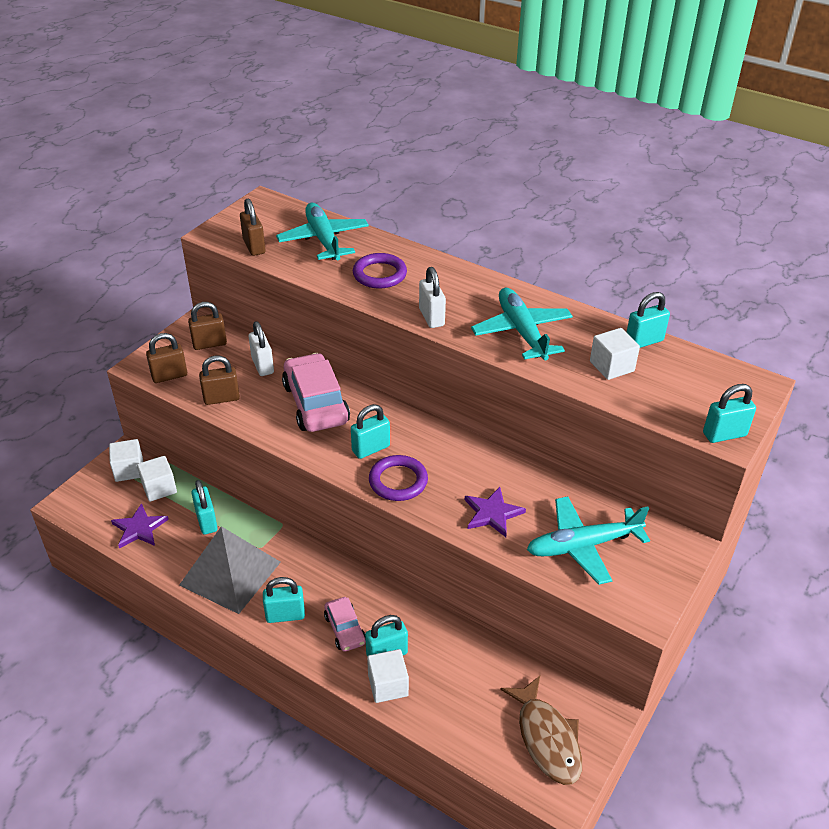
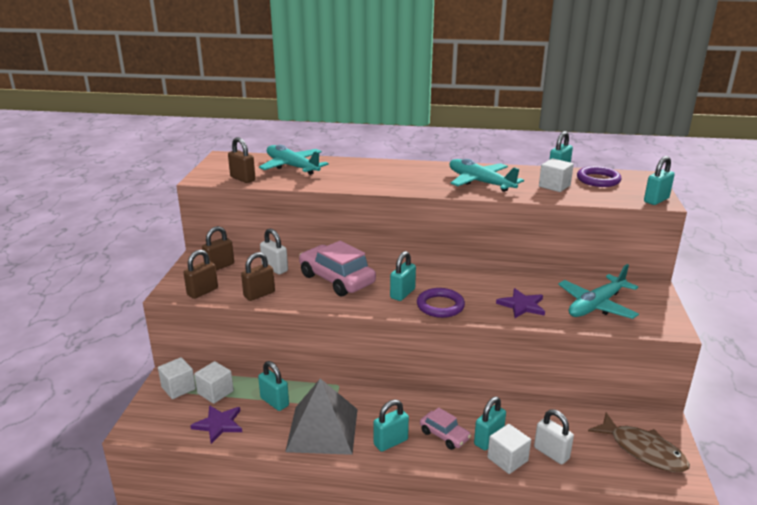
camera: 25 degrees left, 15 degrees down
purple ring [353,253,407,289] -> purple ring moved to [577,166,622,187]
white padlock [419,267,446,328] -> white padlock moved to [534,409,574,464]

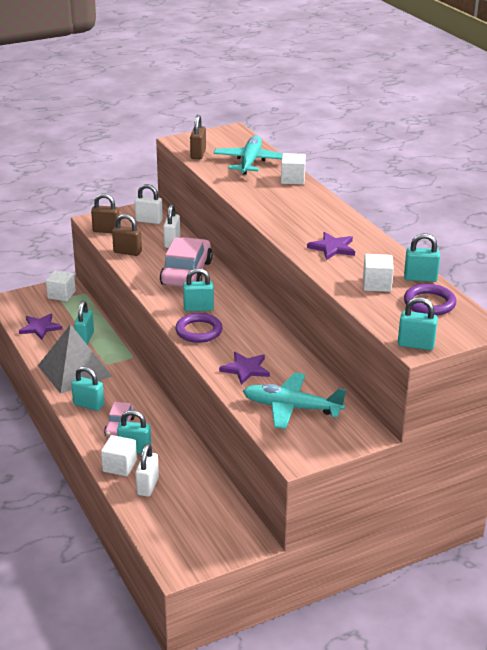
camera: 55 degrees right, 5 degrees up
white cube [194,361,234,404] -> white cube moved to [281,153,306,185]
brown padlock [202,226,234,270] -> white padlock [135,184,163,224]
turquoise plane [449,159,524,192] -> purple star [307,232,355,260]
brown fish [588,413,690,472] -> none

